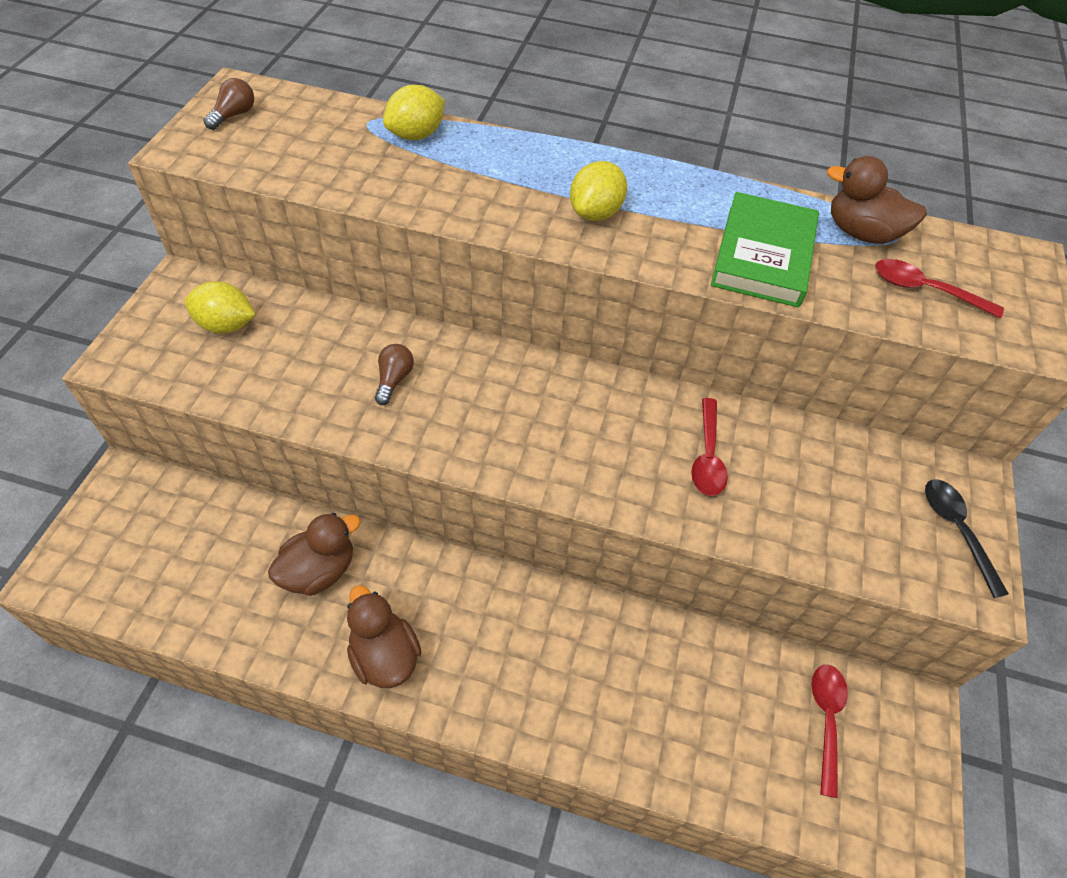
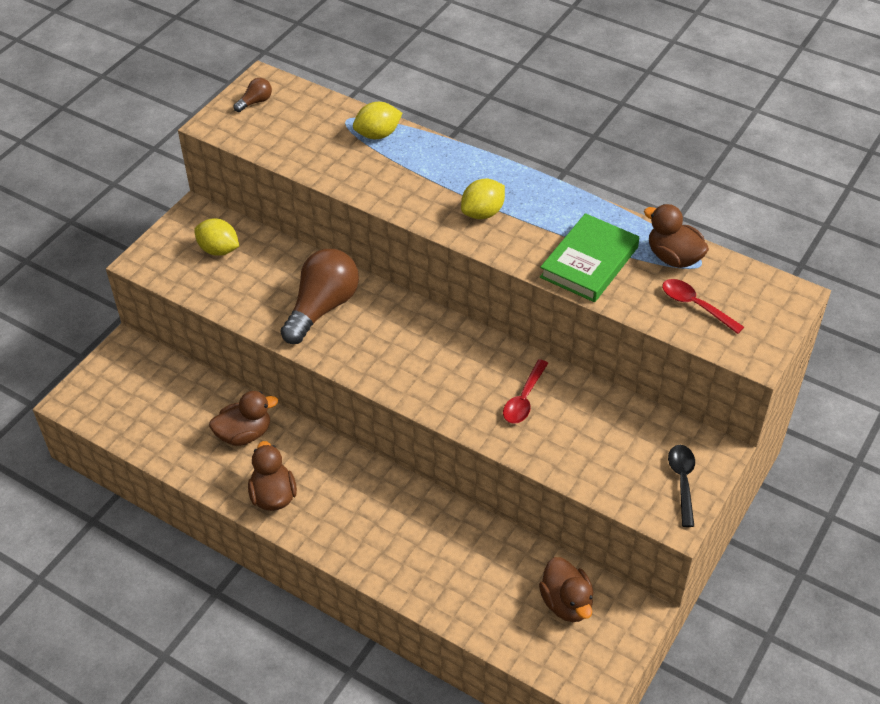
camera: 20 degrees right, 5 degrees down
brown light bulb [375,344,414,405] -> brown light bulb [280,249,359,344], size x2.30
red spoon [812,665,848,798] -> brown duck [539,557,594,622]

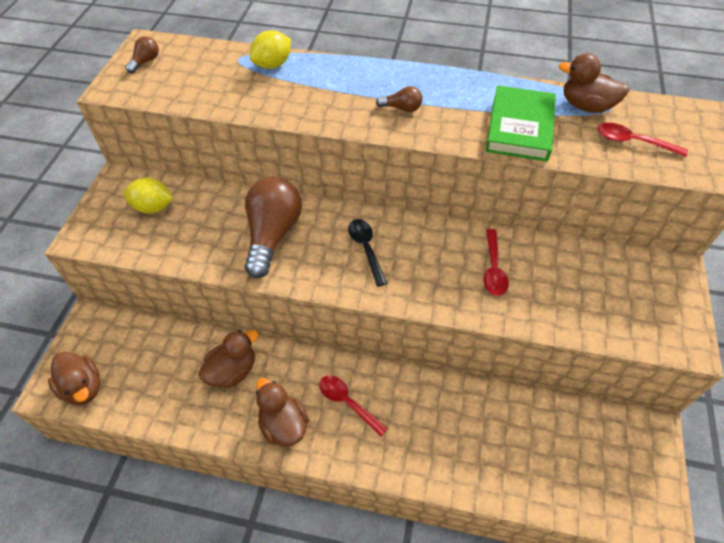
camera: 20 degrees left, 5 degrees up
yellow lemon [461,179,505,219] -> brown light bulb [376,86,422,112]
brown duck [539,557,594,622] -> brown duck moved to [48,352,100,406]
black spoon [668,445,695,527] -> black spoon moved to [348,219,387,287]
none -> red spoon [319,375,388,437]

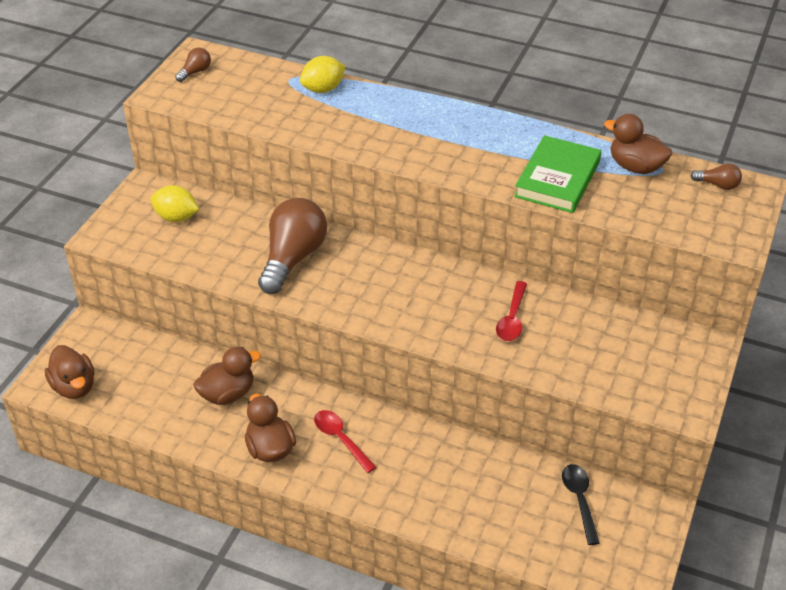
camera: 10 degrees right, 10 degrees down
black spoon [348,219,387,287] -> black spoon moved to [562,464,600,545]
brown light bulb [376,86,422,112] -> brown light bulb moved to [690,163,742,190]
red spoon [597,123,688,157] -> none

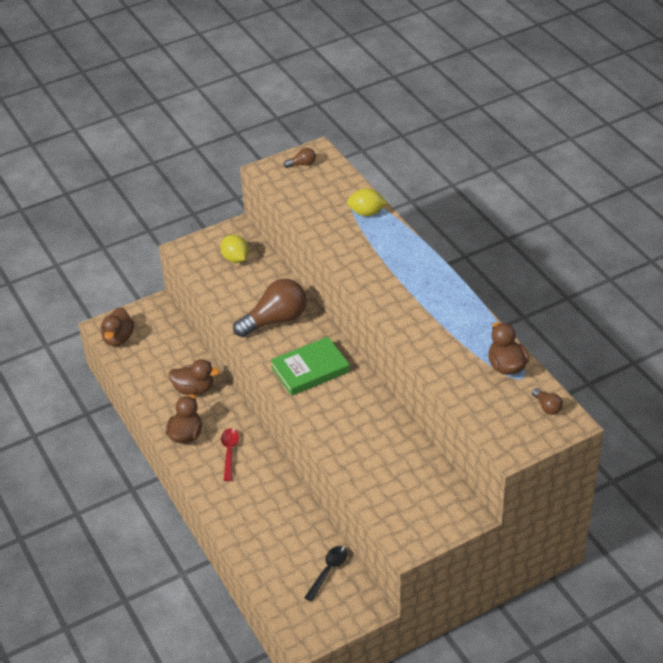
camera: 40 degrees right, 0 degrees up
red spoon [496,281,527,341] -> none
green book [514,135,601,213] -> green book moved to [271,337,350,396]

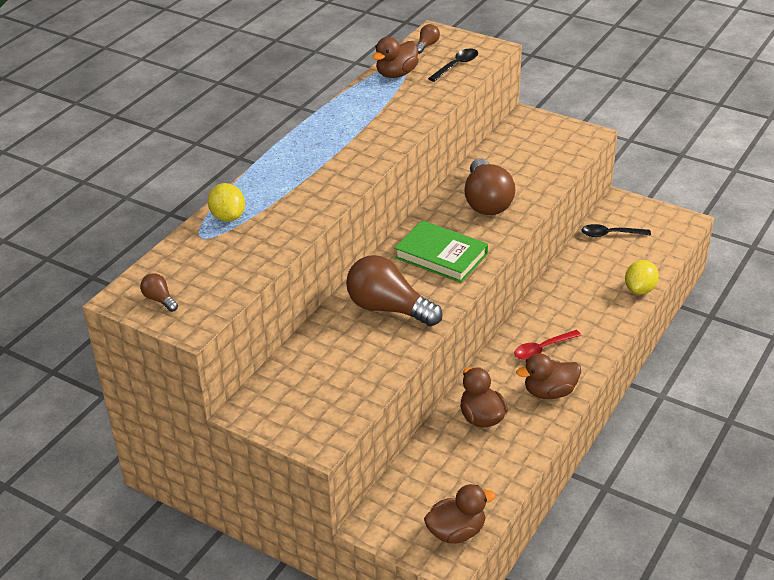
camera: 120 degrees left, 5 degrees down
yellow lemon [220,235,249,263] -> yellow lemon moved to [625,260,659,294]
none -> black spoon [428,49,478,82]
none -> brown light bulb [464,158,516,215]

